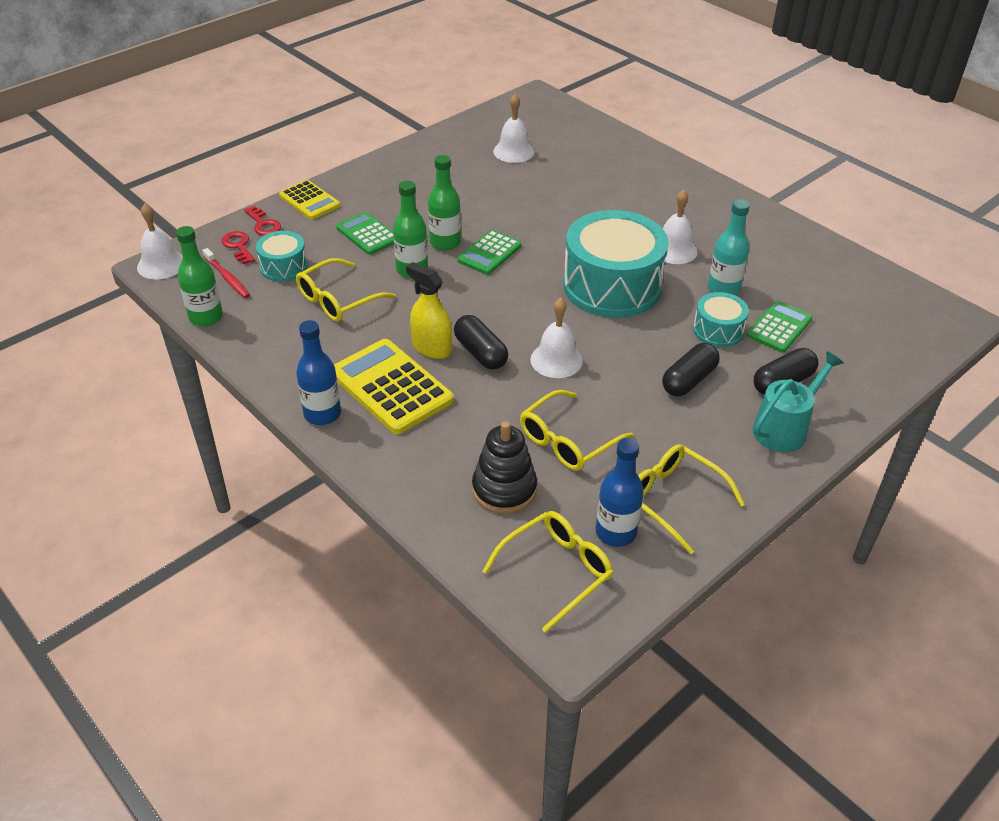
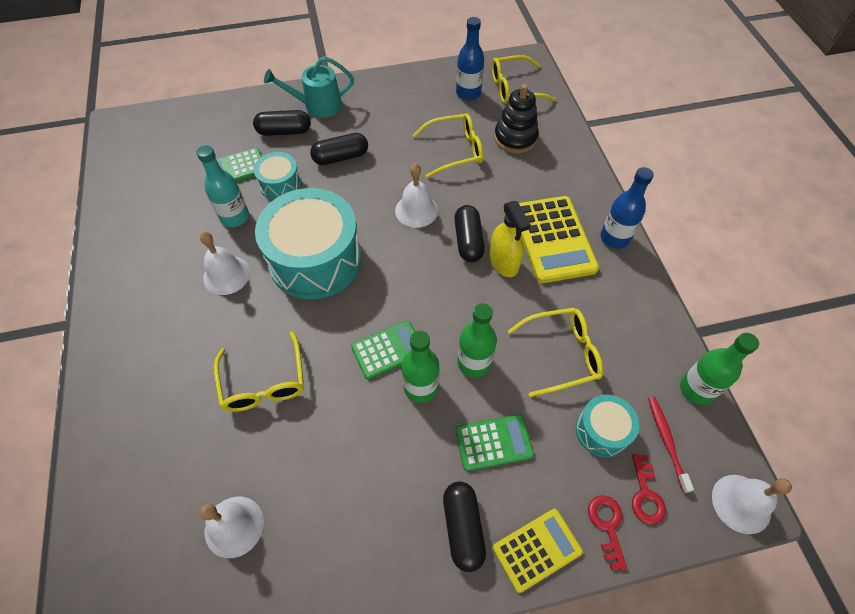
camera: 150 degrees left, 15 degrees up
yellow calculator [279,180,340,220] -> yellow calculator turned 75 degrees clockwise [493,509,583,593]
green calculator [336,212,394,255] -> green calculator turned 90 degrees counterclockwise [455,414,534,471]
yellow glasses [638,444,745,555] -> yellow glasses moved to [214,331,304,412]
none -> black capsule [443,482,486,572]

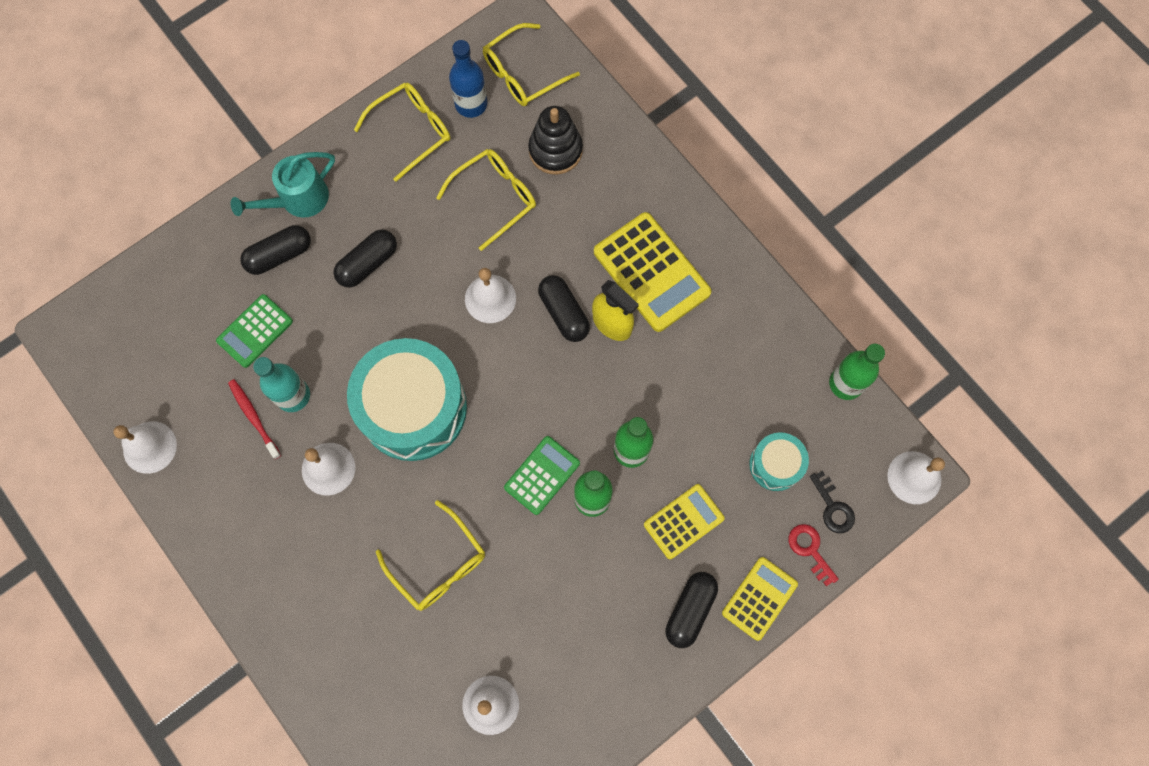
camera: 25 degrees left, 15 degrees up
turquoise drum [254,152,301,200] -> none
black capsule [443,482,486,572] -> black capsule turned 60 degrees clockwise [665,572,718,648]
green calculator [455,414,534,471] -> yellow calculator [644,484,725,559]
yellow glasses [508,308,603,397] -> yellow glasses moved to [354,82,450,182]
blue bottle [601,167,654,249] -> none
red key [632,454,666,525] -> black key [810,471,855,533]
red toothbrush [648,397,694,493] -> red toothbrush moved to [228,379,281,459]
none -> white bell [113,421,177,474]

